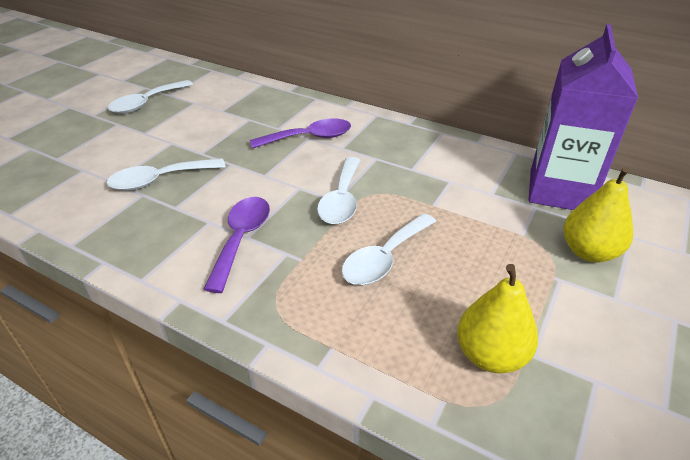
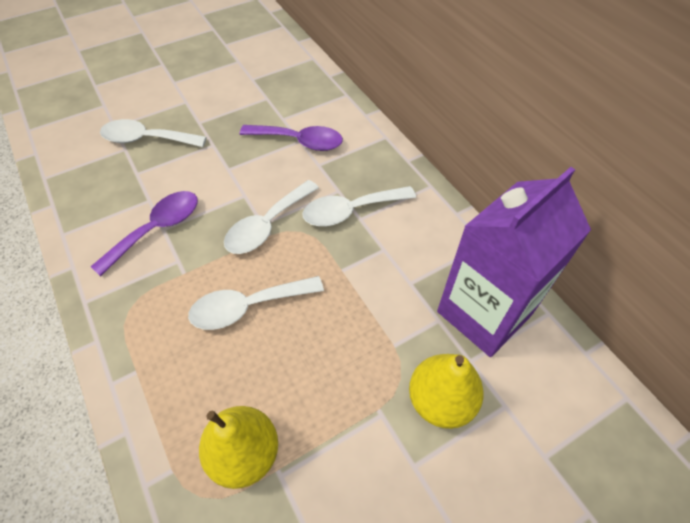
camera: 30 degrees right, 15 degrees up
white spoon [108,80,193,114] -> white spoon moved to [302,186,416,226]

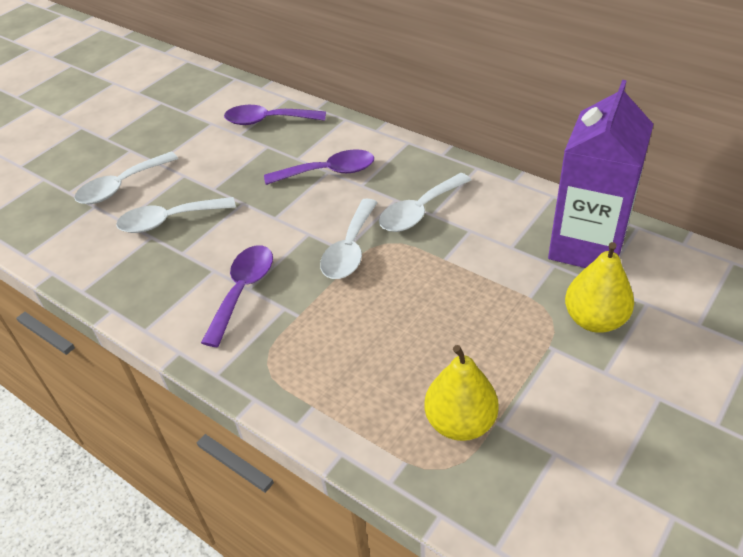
camera: 20 degrees left, 10 degrees down
white spoon [188,276,324,330] -> white spoon moved to [74,152,178,204]
none -> purple spoon [224,105,326,125]

